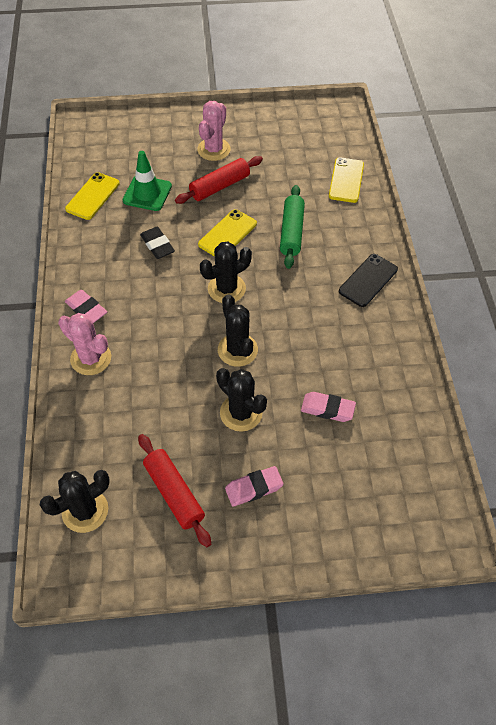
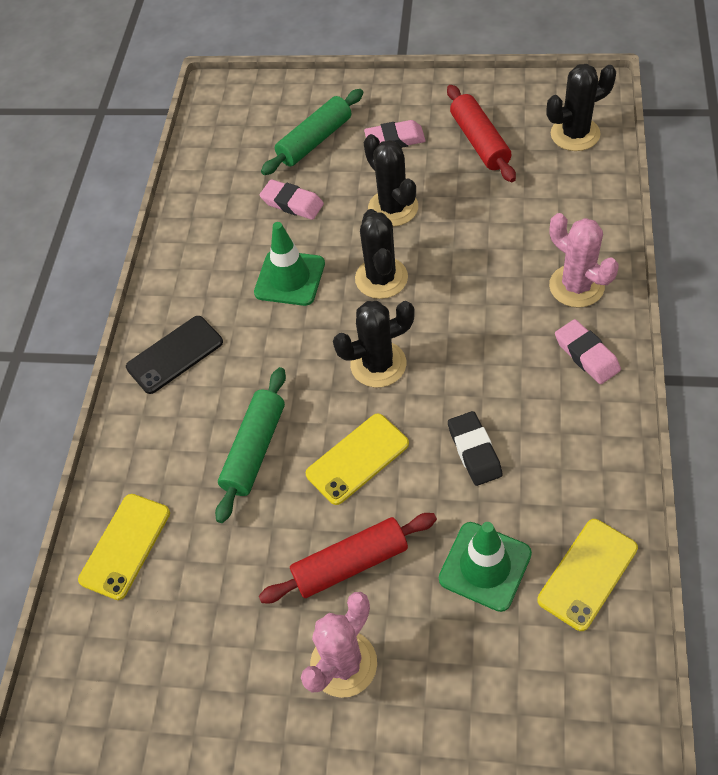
camera: 160 degrees left, 0 degrees up
none -> green traffic cone [254,222,325,306]
none -> green rolling pin [261,89,363,175]

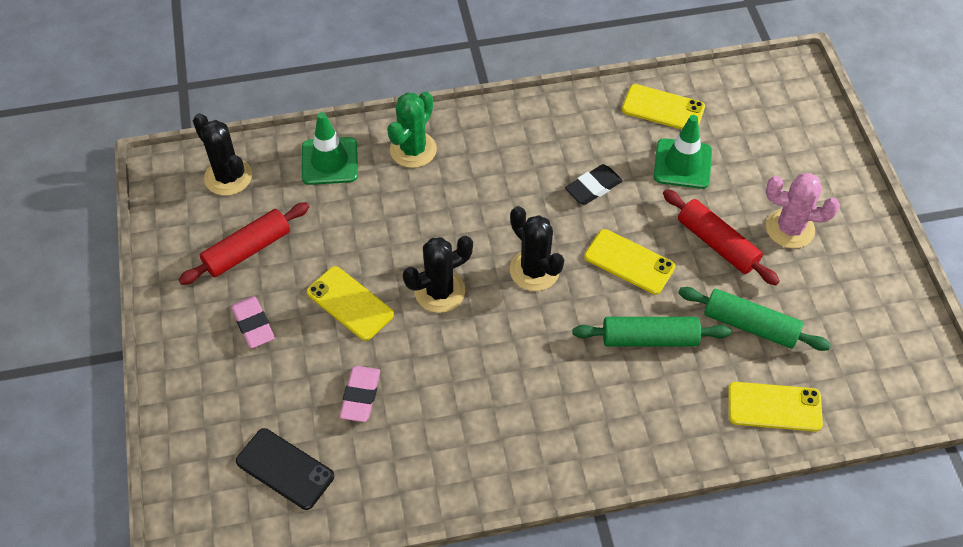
camera: 115 degrees left, 0 degrees up
black phone [126,316,223,394] -> black phone moved to [236,428,334,510]
green traffic cone [254,222,325,306] -> green traffic cone moved to [302,112,358,185]
green rolling pin [261,89,363,175] -> green rolling pin moved to [678,287,831,351]
black cactus [364,134,418,226] -> yellow phone [307,266,394,341]
pink cactus [549,213,619,308] -> green cactus [387,91,437,168]
pink eraser [555,319,621,384] -> none

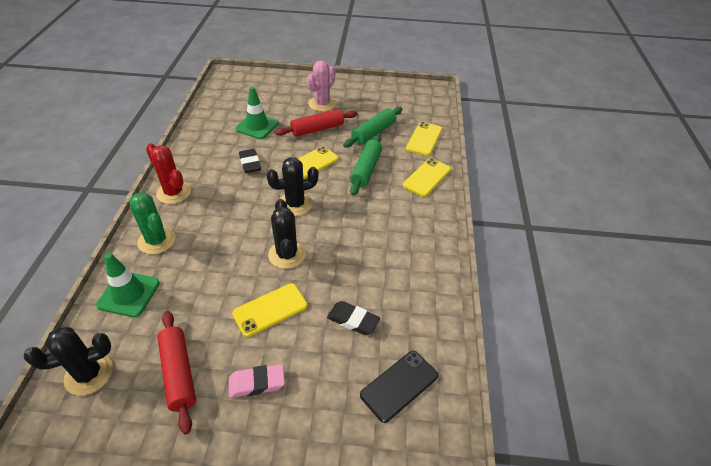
camera: 75 degrees left, 10 degrees down
pink eraser [340,366,380,422] -> black eraser [327,301,380,335]
yellow phone [622,84,705,129] -> yellow phone moved to [403,158,451,197]
none -> red cactus [146,144,191,204]

